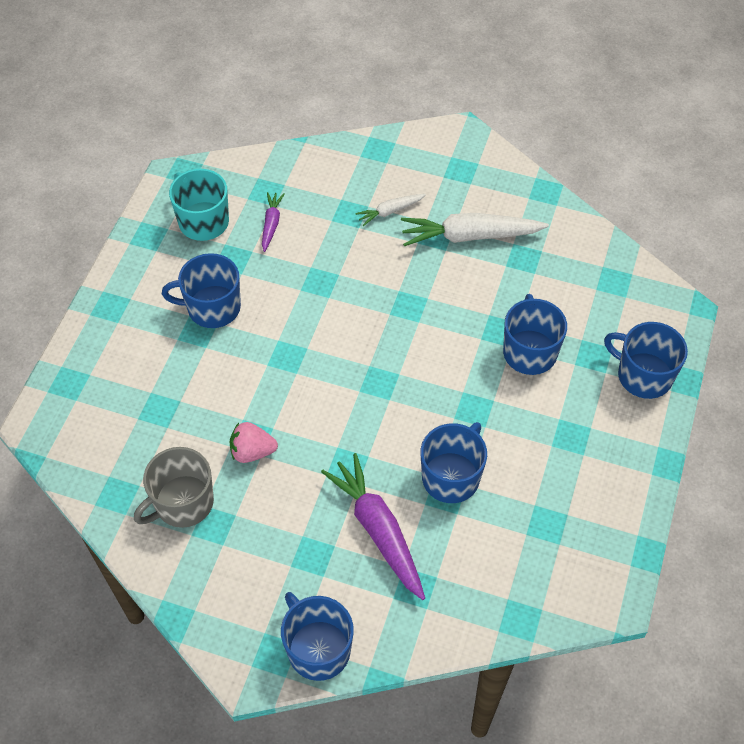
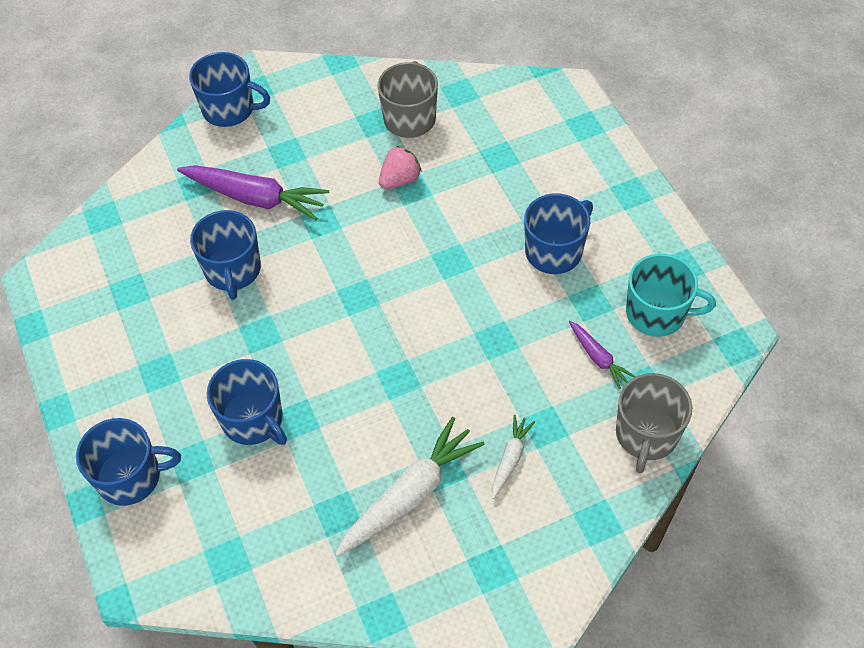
camera: 140 degrees right, 0 degrees up
none -> grey mug [616,373,692,473]

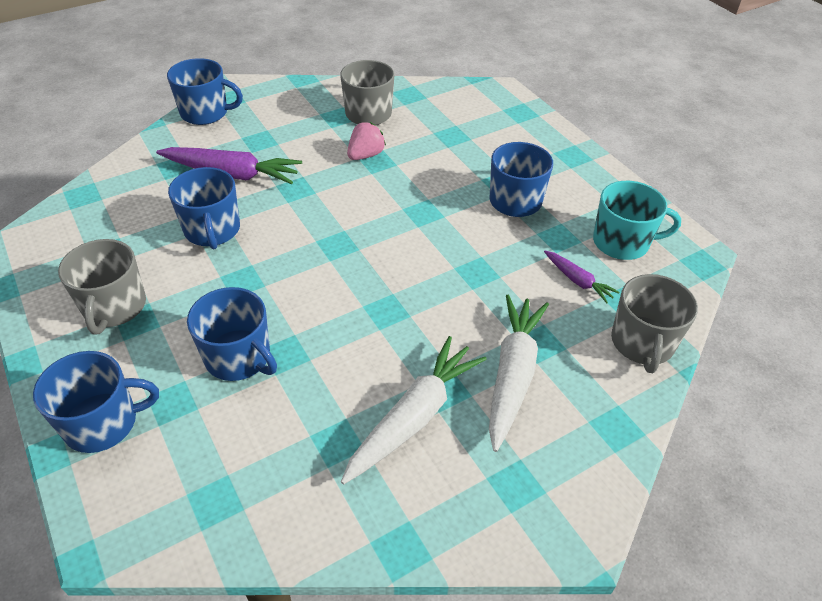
camera: 10 degrees left, 10 degrees down
white carrot [492,415,535,499] -> white carrot [489,295,549,452], size x1.94
none -> grey mug [58,239,146,334]

